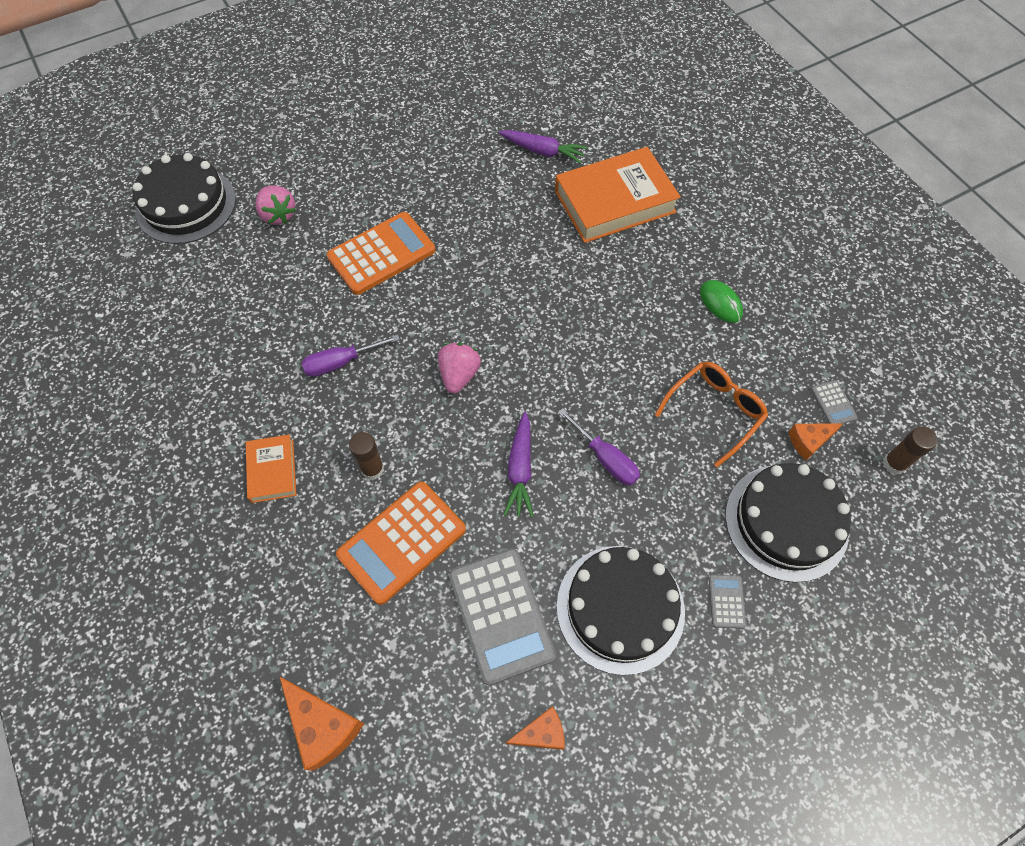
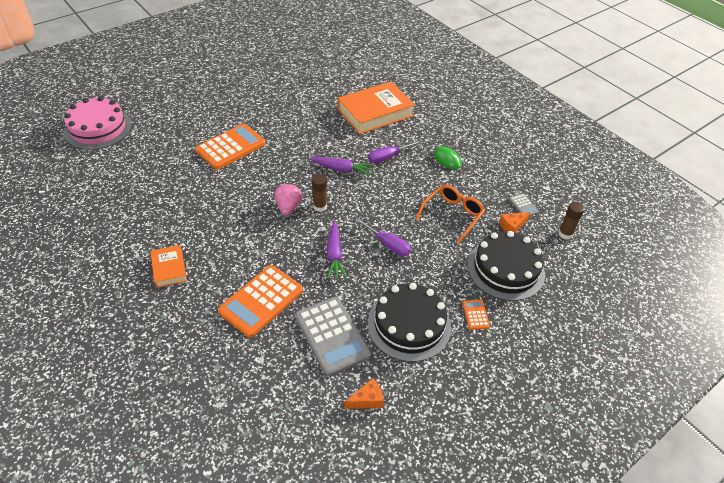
camera: 10 degrees left, 15 degrees down
black cake [133,153,236,244] -> pink cake [64,96,132,150]
pink strawberry [255,186,296,225] -> none
orange cheese [279,676,365,771] -> none
purple screwdriver [302,334,400,377] -> purple screwdriver moved to [368,140,421,163]
brown glue stick [349,432,384,480] -> brown glue stick moved to [312,174,327,212]
purple carrot [499,130,588,164] -> purple carrot moved to [309,157,373,176]
grey calculator [709,575,746,629] -> orange calculator [463,300,490,330]

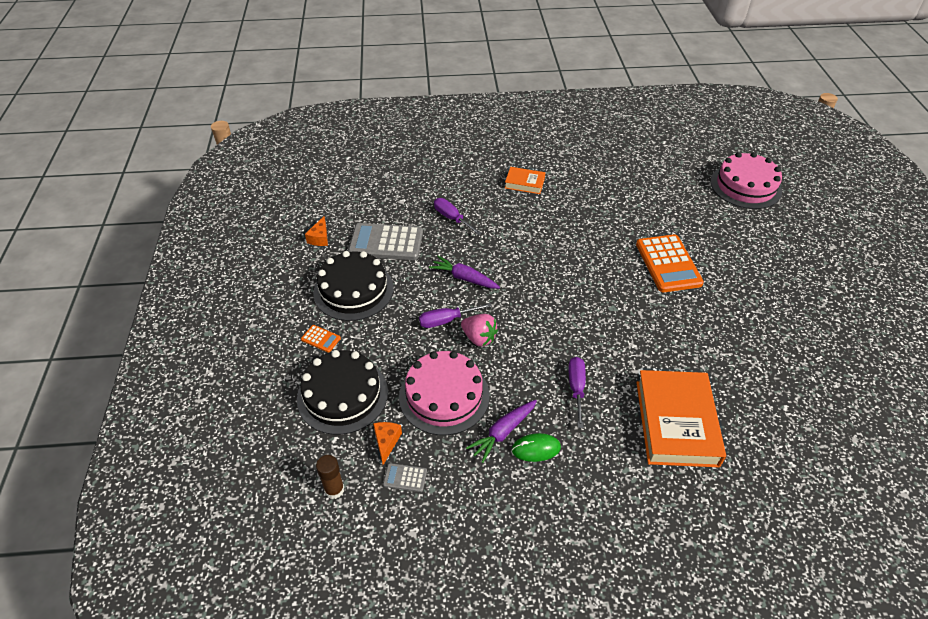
camera: 125 degrees right, 0 degrees up
orange calculator [218,265,303,338] -> purple screwdriver [434,198,481,235]
pink strawberry [275,183,303,216] -> pink strawberry moved to [461,314,498,347]
purple carrot [309,157,373,176] -> purple carrot moved to [466,400,537,463]
brown glue stick [312,174,327,212] -> none
orange glasses [416,185,485,244] -> pink cake [399,351,490,435]

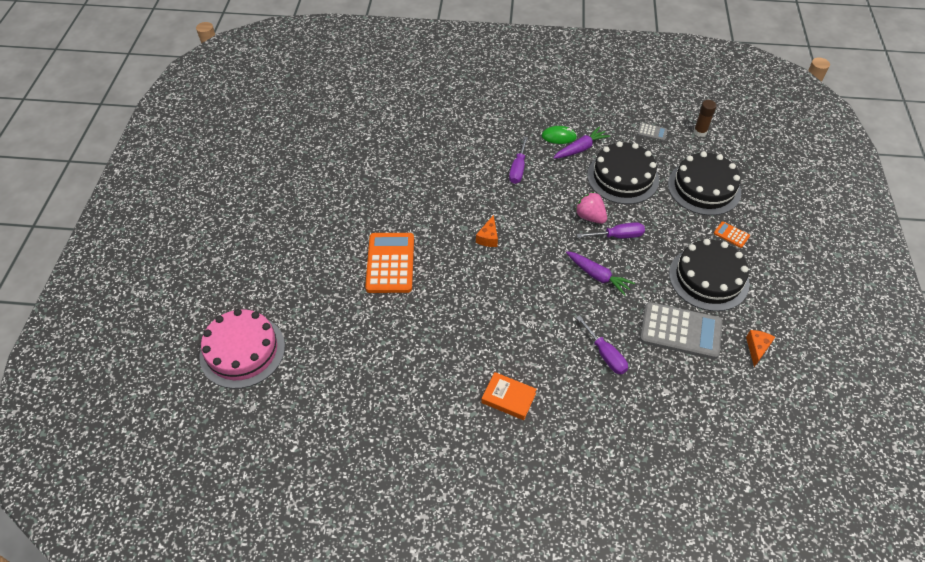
camera: 170 degrees left, 5 degrees up
orange cheese [373,422,402,465] -> orange cheese moved to [476,215,498,247]
pink cake [399,351,490,435] -> black cake [587,141,659,204]
orange book [636,370,726,467] -> none

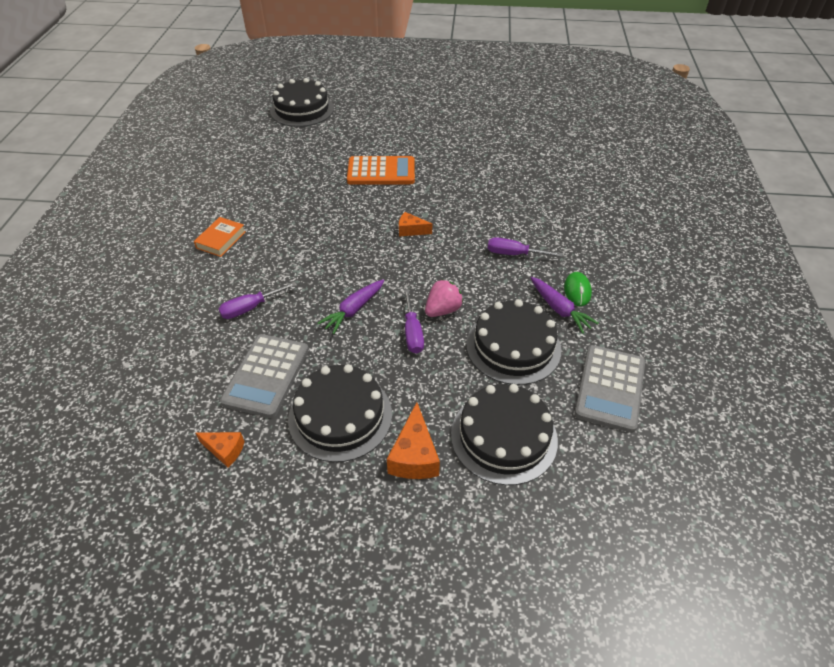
camera: 90 degrees right, 5 degrees down
pink cake [199,309,285,389] -> black cake [270,78,334,127]
grey calculator [637,123,668,141] -> grey calculator [575,345,645,433], size x2.27
brown glue stick [694,100,717,137] -> none
orange calculator [714,221,750,248] -> orange cheese [387,402,440,479]

